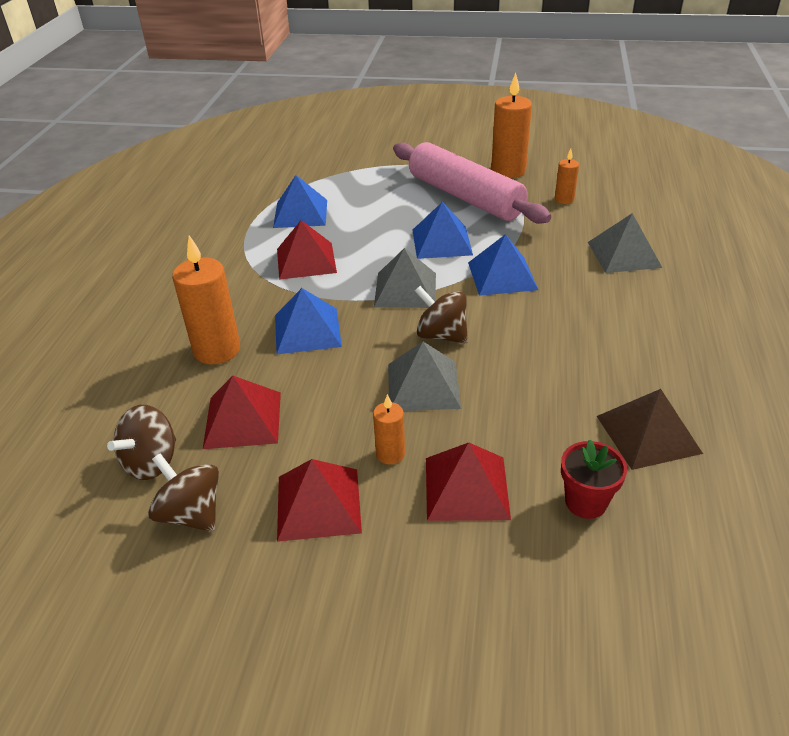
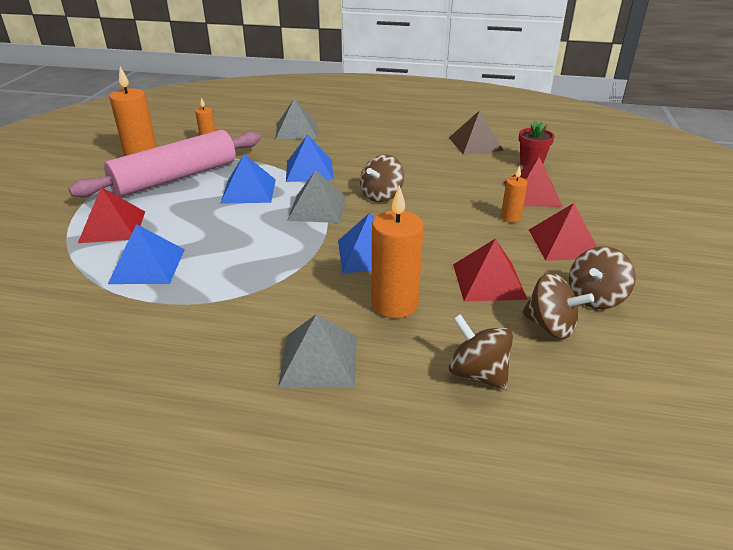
camera: 90 degrees left, 5 degrees down
red pyramid [277,220,337,280] -> red pyramid moved to [78,187,145,243]
grey pyramid [388,342,461,411] -> grey pyramid moved to [278,314,357,388]
none -> brown spinning top [448,314,513,390]

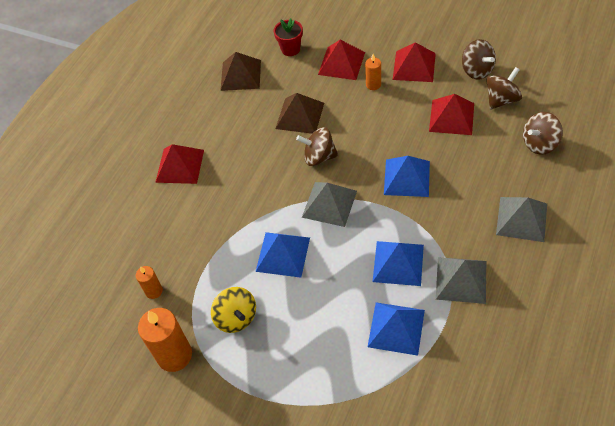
camera: 70 degrees left, 20 degrees up
pink rolling pin [68,130,261,197] -> yellow spinning top [211,287,256,333]
red pyramid [78,187,145,243] -> red pyramid moved to [155,144,204,184]
grey pyramid [275,98,317,140] -> grey pyramid moved to [436,257,486,304]
blue pyramid [286,135,333,182] -> blue pyramid moved to [373,241,424,286]
brown spinning top [360,155,404,202] -> brown spinning top turned 135 degrees clockwise [296,127,338,166]
orange candle [371,185,424,318] -> none
none -> brown pyramid [275,93,324,134]

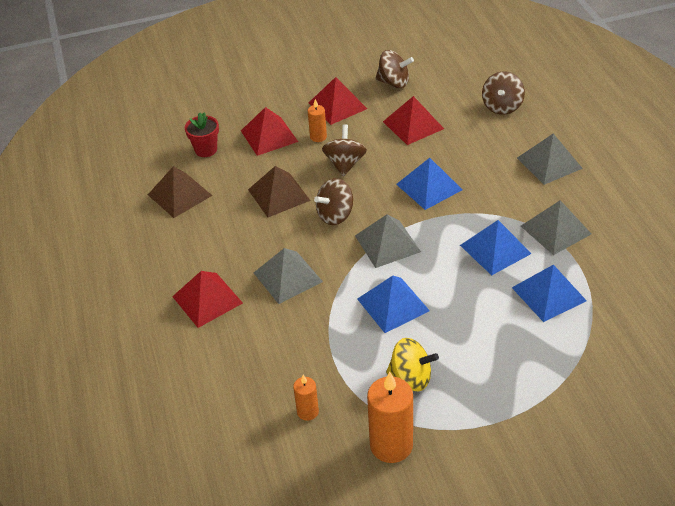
camera: 45 degrees left, 10 degrees down
brown spinning top [486,67,522,110] -> brown spinning top moved to [322,124,367,177]
none -> grey pyramid [254,248,323,304]

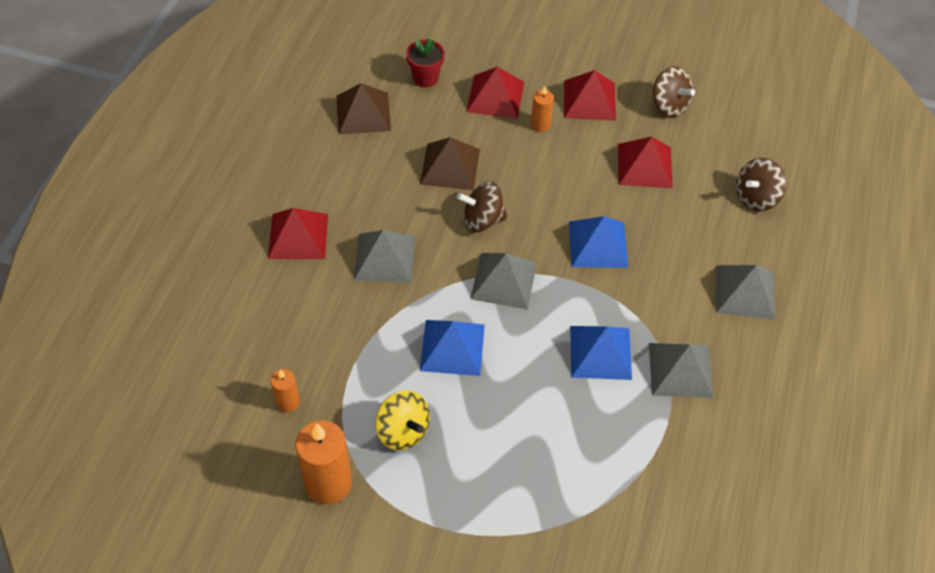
camera: 30 degrees right, 10 degrees up
brown spinning top [322,124,367,177] -> none
blue pyramid [512,264,587,322] -> none

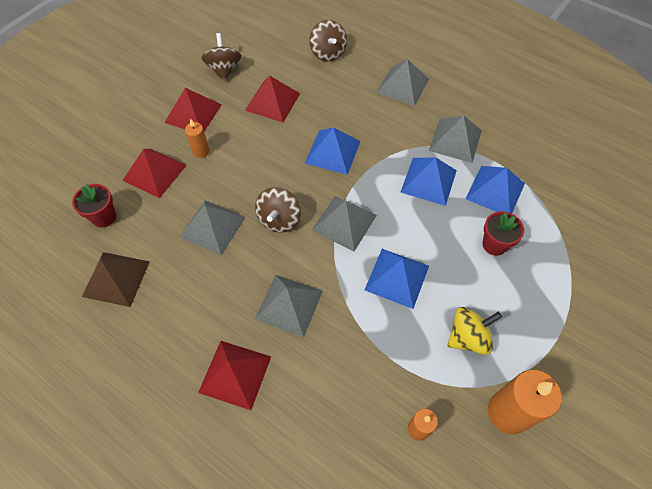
camera: 70 degrees left, 5 degrees up
brown pyramid [420,137,480,190] -> grey pyramid [180,201,246,255]
brown spinning top [653,66,695,117] -> brown spinning top turned 75 degrees counterclockwise [201,33,241,82]
none -> blue pyramid [465,166,525,213]
none -> red flower pot [483,211,524,256]

